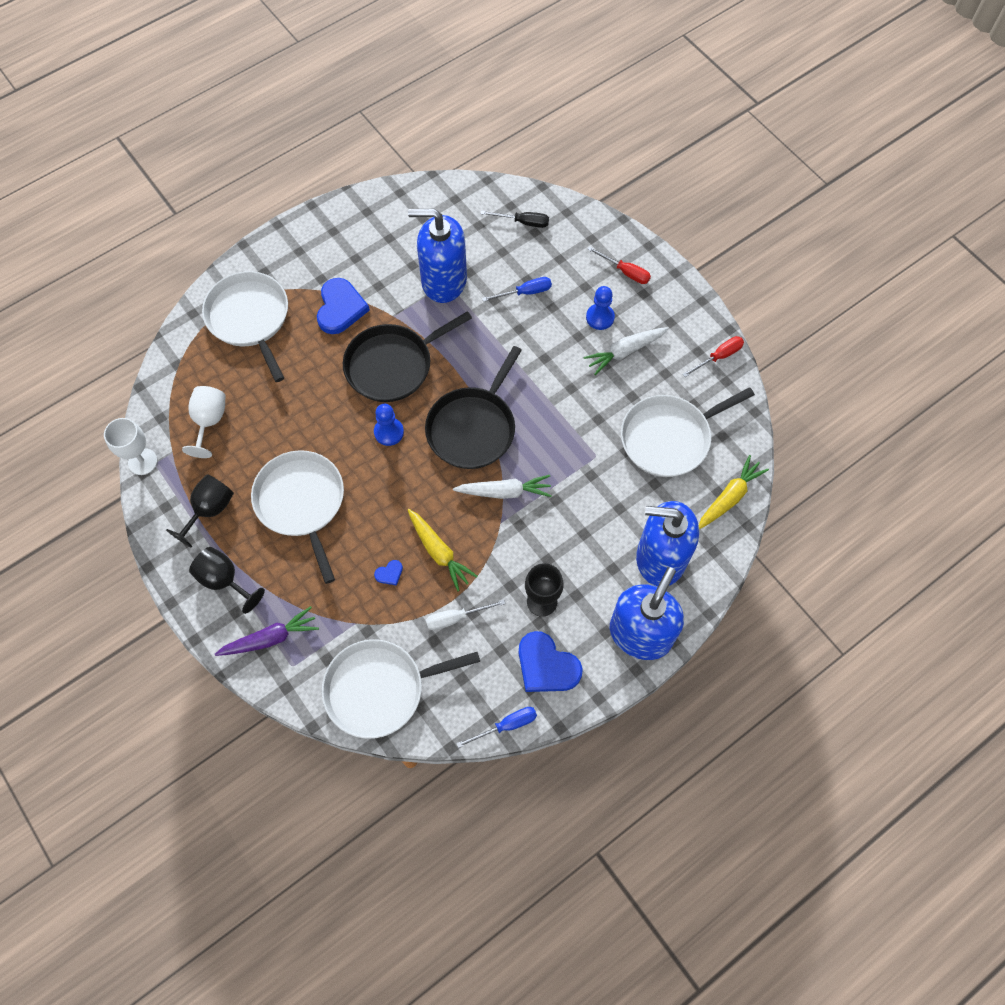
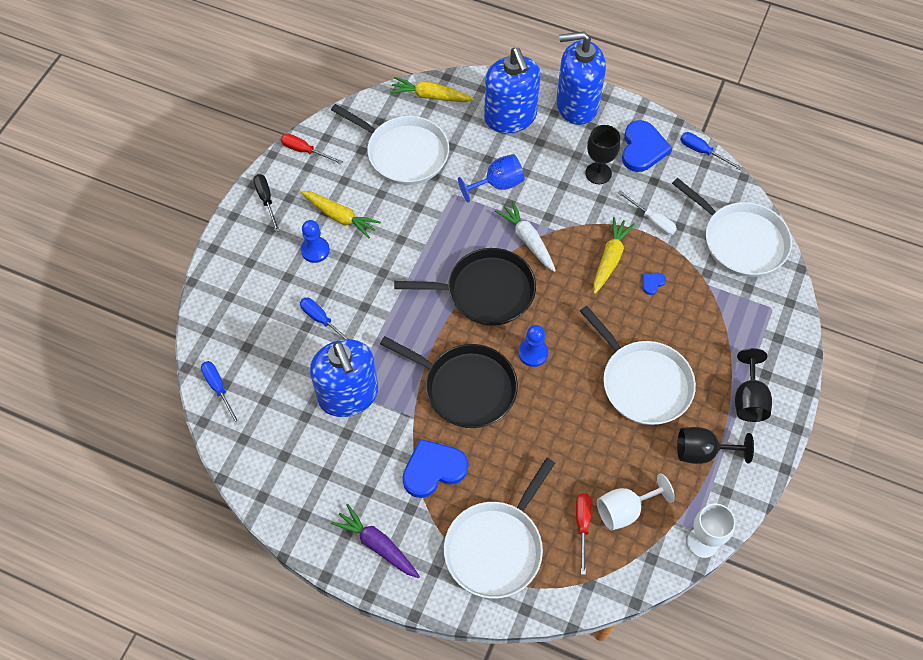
camera: 120 degrees left, 5 degrees down
purple carrot [215,606,319,656] -> purple carrot moved to [331,504,420,578]
white pan [251,450,344,584] -> white pan turned 75 degrees counterclockwise [580,306,696,425]
blue heart [374,560,403,585] -> blue heart turned 75 degrees counterclockwise [643,273,666,295]
black screwdriver [481,211,549,228] -> black screwdriver moved to [254,174,280,232]
white carrot [583,327,669,375] -> yellow carrot [300,190,381,239]
red screwdriver [587,246,651,284] -> red screwdriver moved to [576,493,591,575]
none -> blue screwdriver [201,361,240,425]
none -> blue goblet [458,154,525,203]

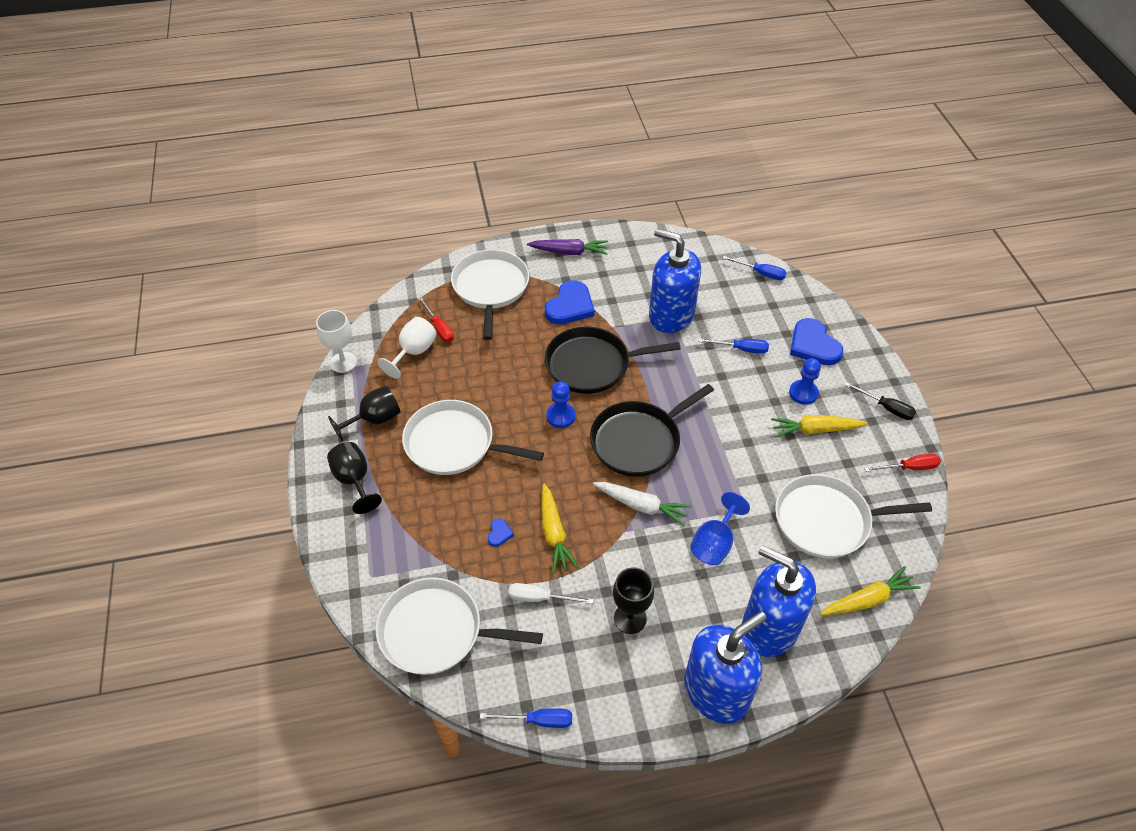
camera: 145 degrees right, 10 degrees down
blue heart [622,120,672,172] -> blue heart moved to [790,318,843,365]

